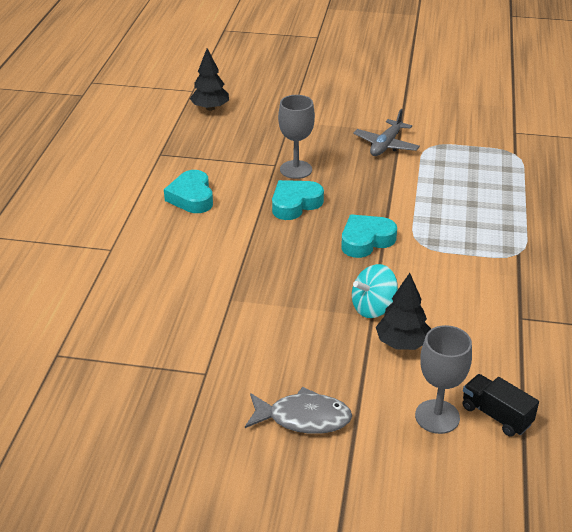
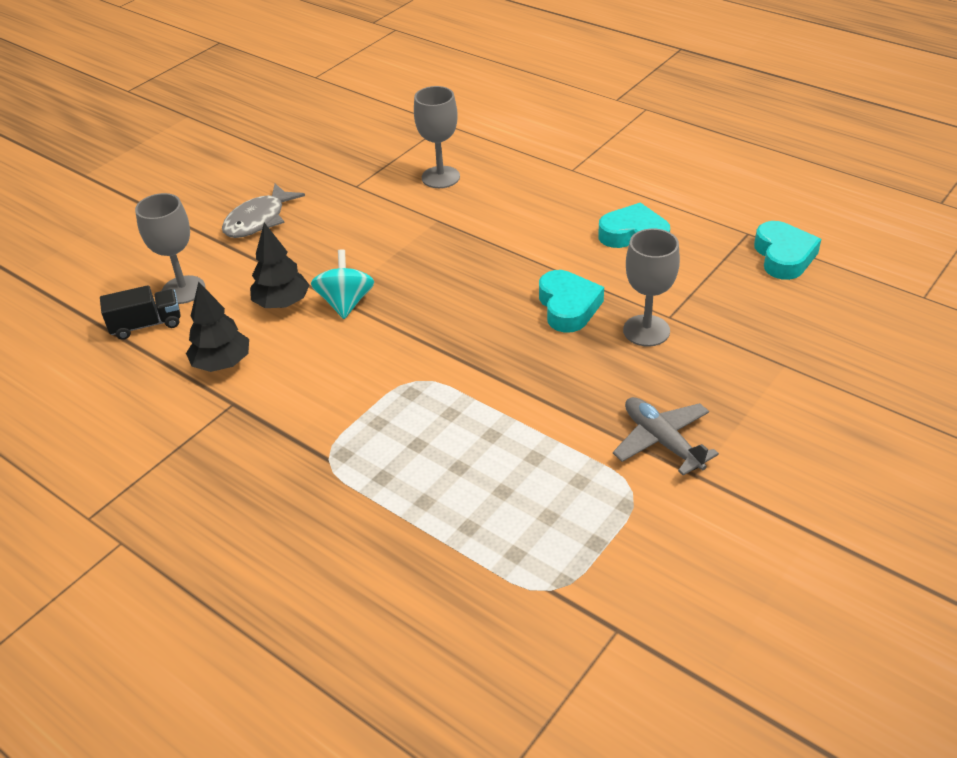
camera: 120 degrees right, 5 degrees up
black tree [190,48,229,111] -> black tree moved to [186,281,249,372]
turquoise heart [341,214,397,258] -> turquoise heart moved to [754,221,821,280]
none -> grey goblet [414,86,460,188]

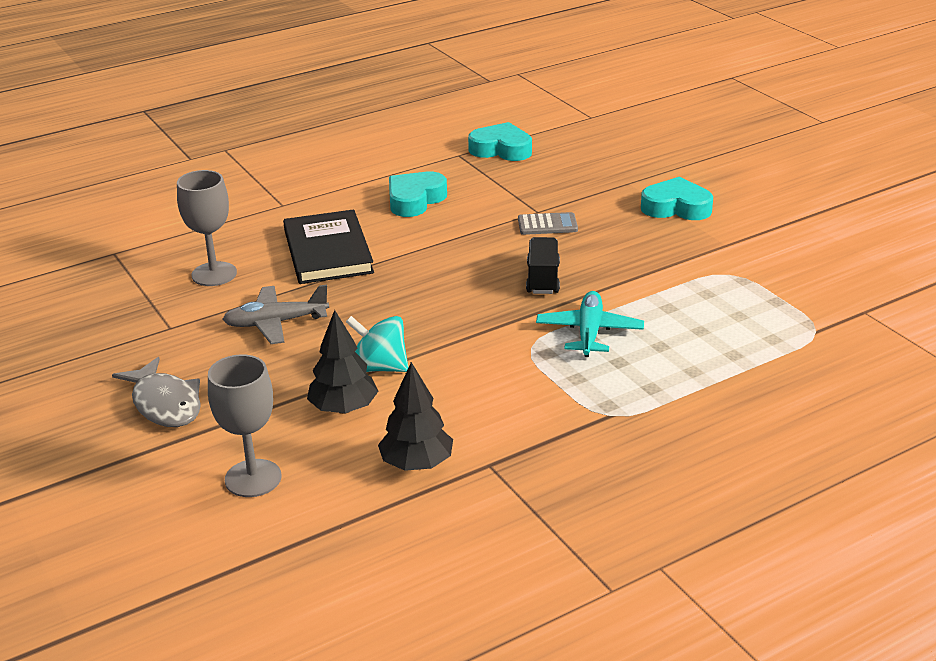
camera: 70 degrees left, 10 degrees down
black truck [100,285,181,340] -> black truck moved to [526,237,560,294]
turquoise heart [539,270,604,333] -> turquoise heart moved to [641,177,713,220]
grey plane [613,397,719,476] -> grey plane moved to [222,285,329,344]
grey goblet [623,229,680,347] -> grey calculator [518,212,578,235]
none -> black book [283,209,374,284]
none -> turquoise plane [536,291,644,357]

